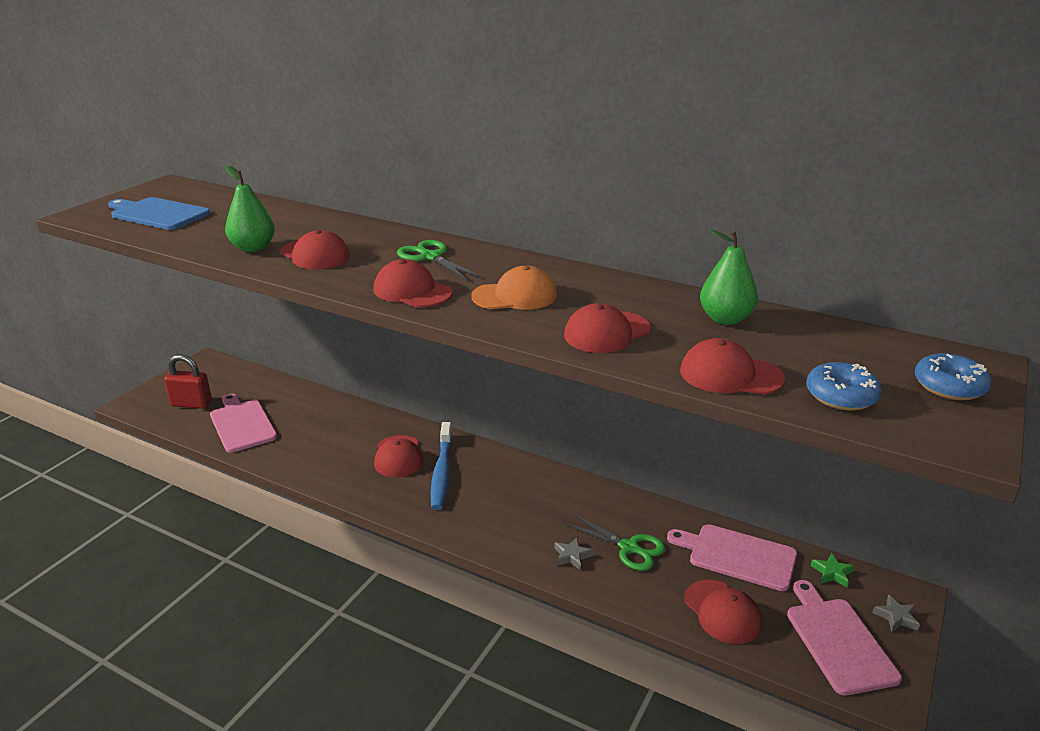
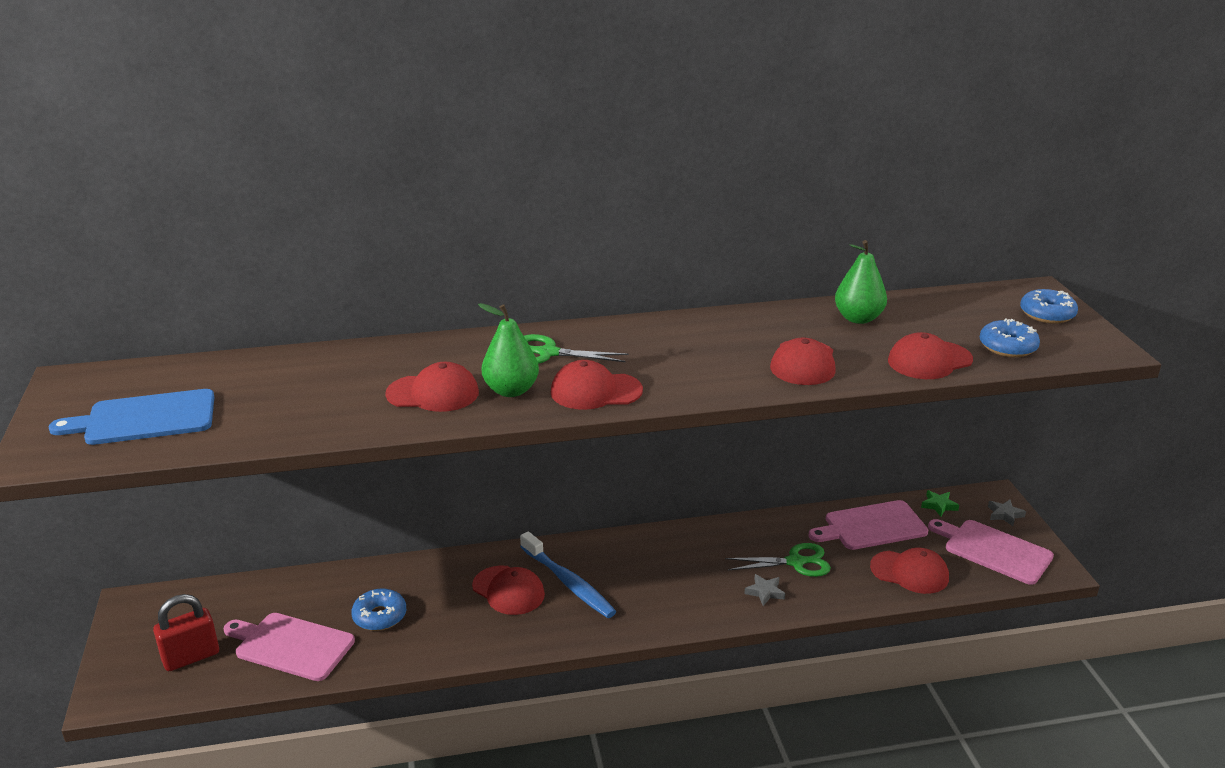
camera: 40 degrees left, 0 degrees up
green pear [225,166,275,252] -> green pear moved to [478,303,539,397]
orange cap [471,266,557,310] -> none
none -> blue donut [351,588,406,631]

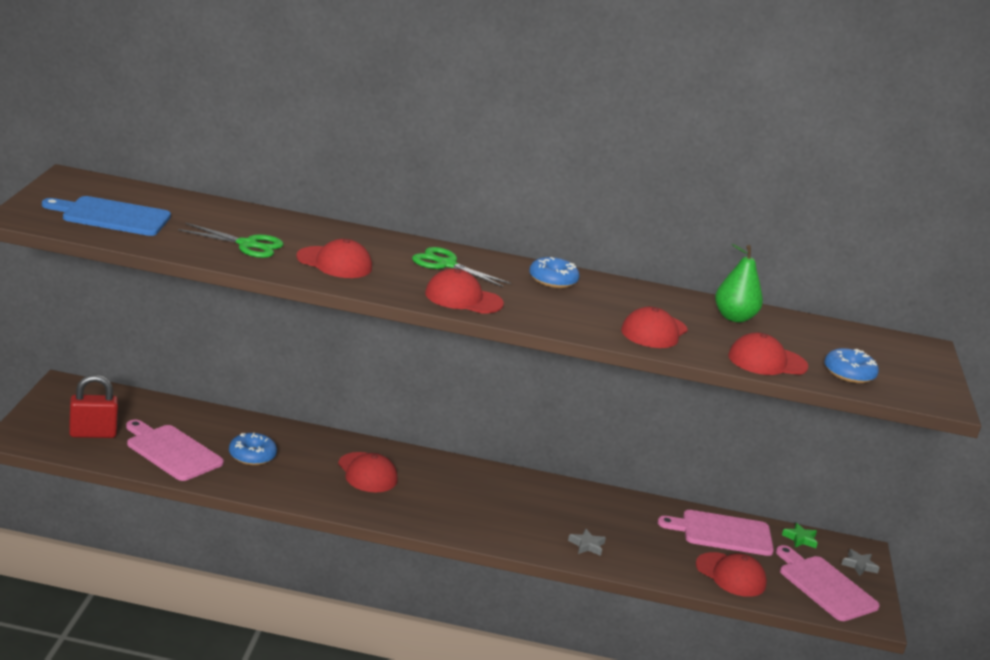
camera: 15 degrees right, 5 degrees down
green pear [478,303,539,397] -> none
blue toothbrush [520,532,617,618] -> none
green scissors [725,543,831,577] -> green scissors moved to [178,223,283,258]
blue donut [1020,289,1078,324] -> blue donut moved to [529,257,579,288]

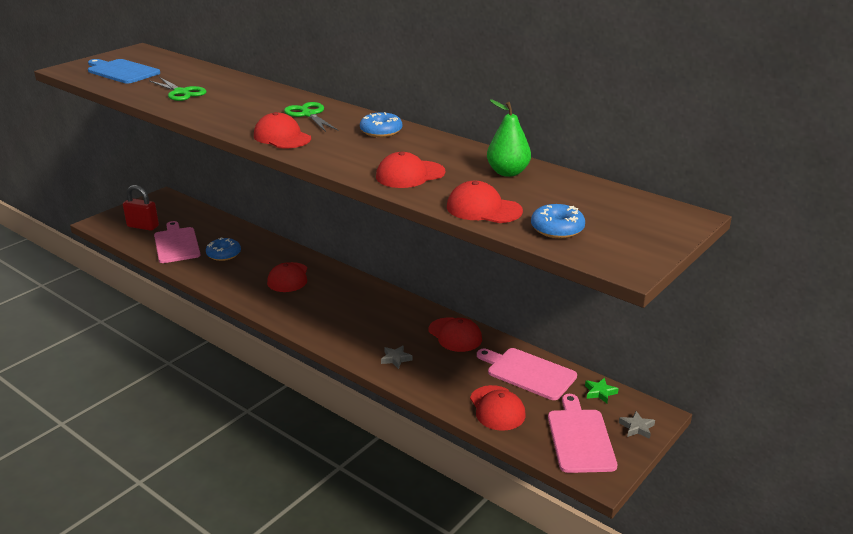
camera: 35 degrees right, 5 degrees up
red cap [296,239,372,278] -> red cap moved to [428,317,482,352]

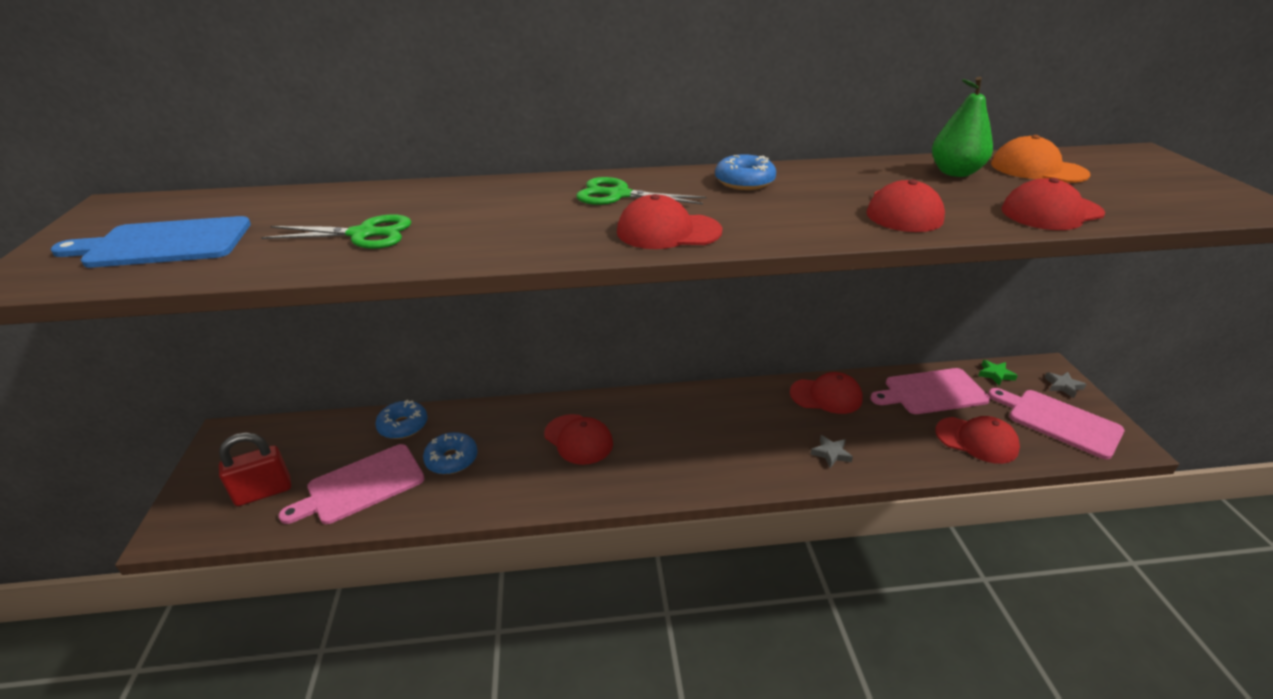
camera: 45 degrees left, 5 degrees up
pink cutting board [154,221,200,263] -> pink cutting board turned 60 degrees counterclockwise [279,444,425,524]
blue donut [531,204,585,238] -> blue donut moved to [375,400,428,439]
none -> orange cap [991,135,1090,183]

